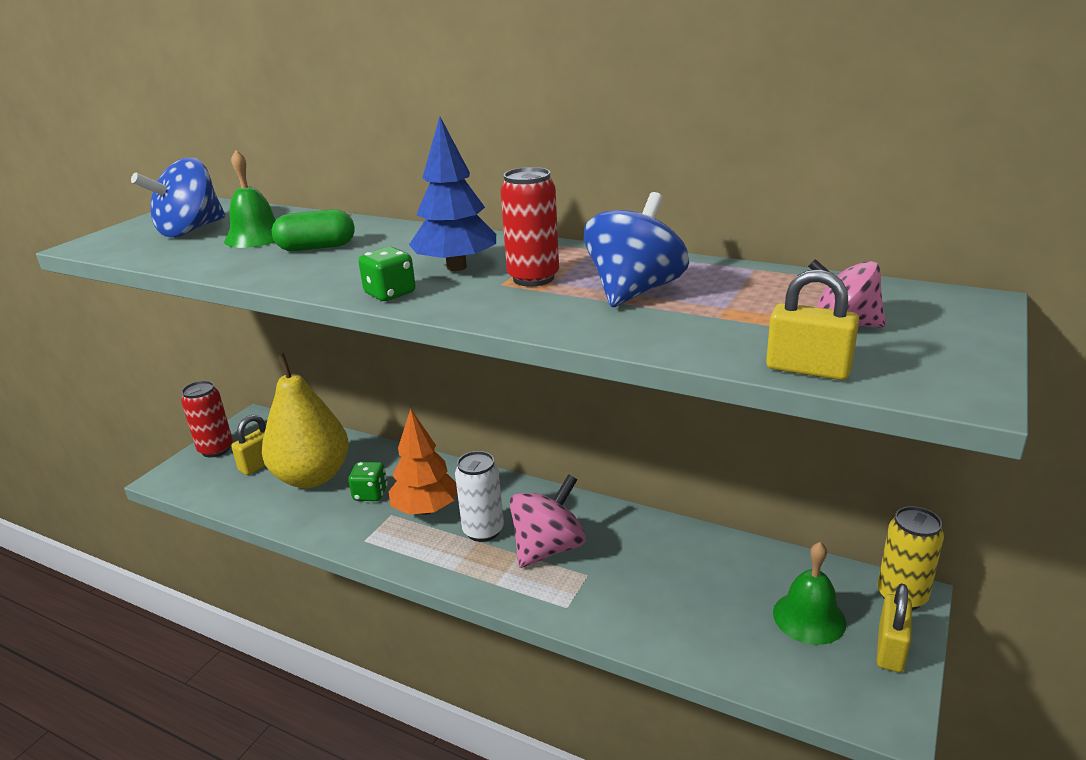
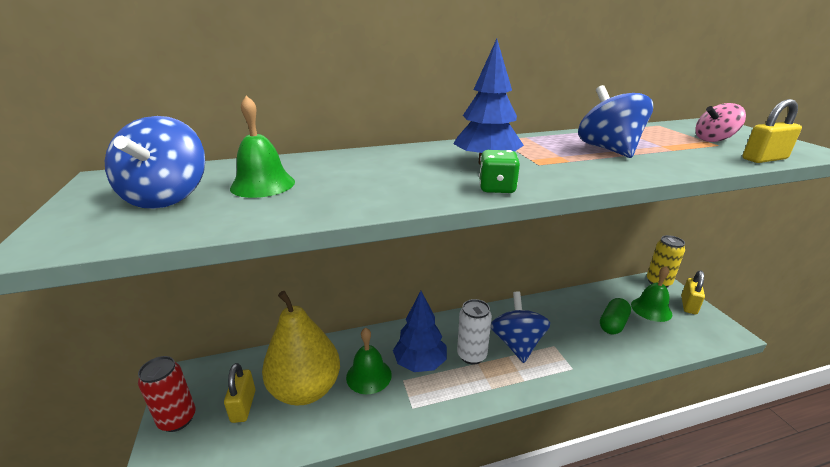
camera: 45 degrees left, 0 degrees up
green capsule [272,209,355,251] -> green capsule moved to [600,298,631,334]
green dice [348,462,388,501] -> green bell [346,328,392,394]
orange tree [389,408,457,515] -> blue tree [393,291,447,372]
red can [500,167,559,287] -> none
pink spinning top [510,474,586,568] -> blue spinning top [491,291,550,363]
yellow padlock [877,583,912,672] -> yellow padlock turned 45 degrees clockwise [681,270,705,314]

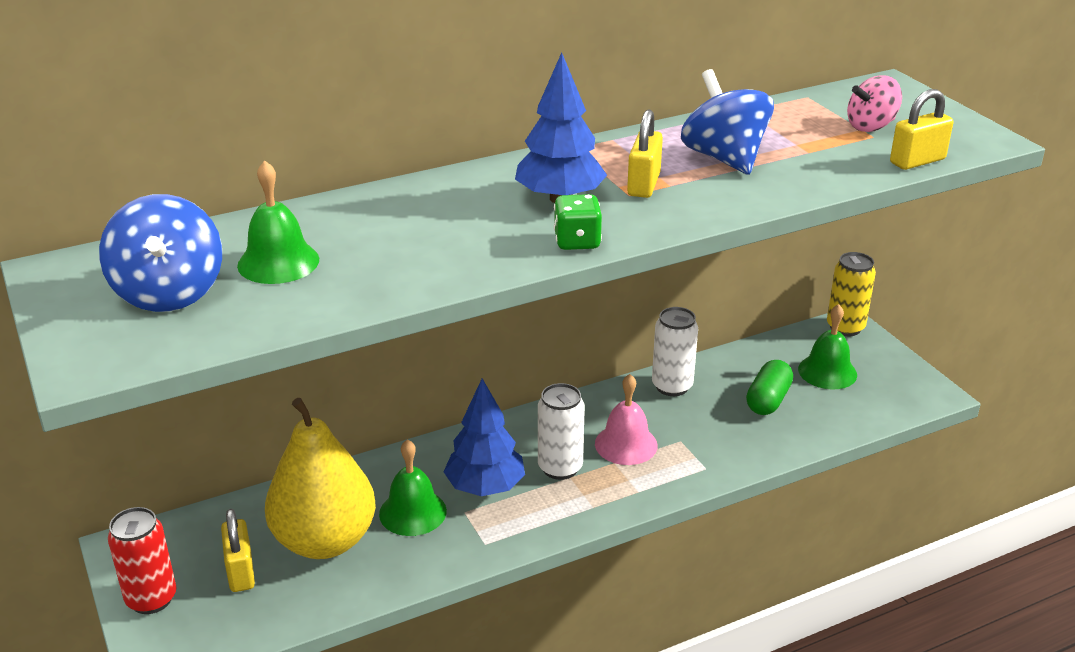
camera: 10 degrees left, 5 degrees up
blue spinning top [491,291,550,363] -> pink bell [595,374,658,465]
yellow padlock [681,270,705,314] -> yellow padlock moved to [627,110,663,198]
none -> white can [652,307,698,396]

